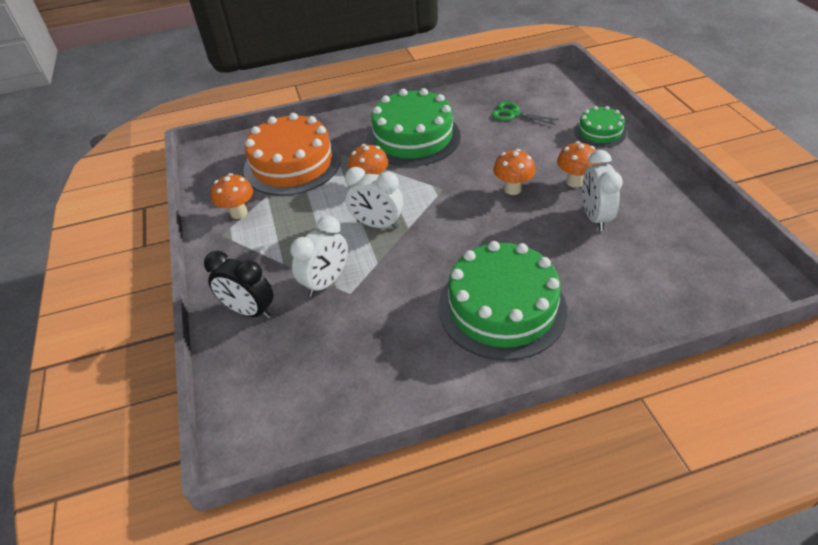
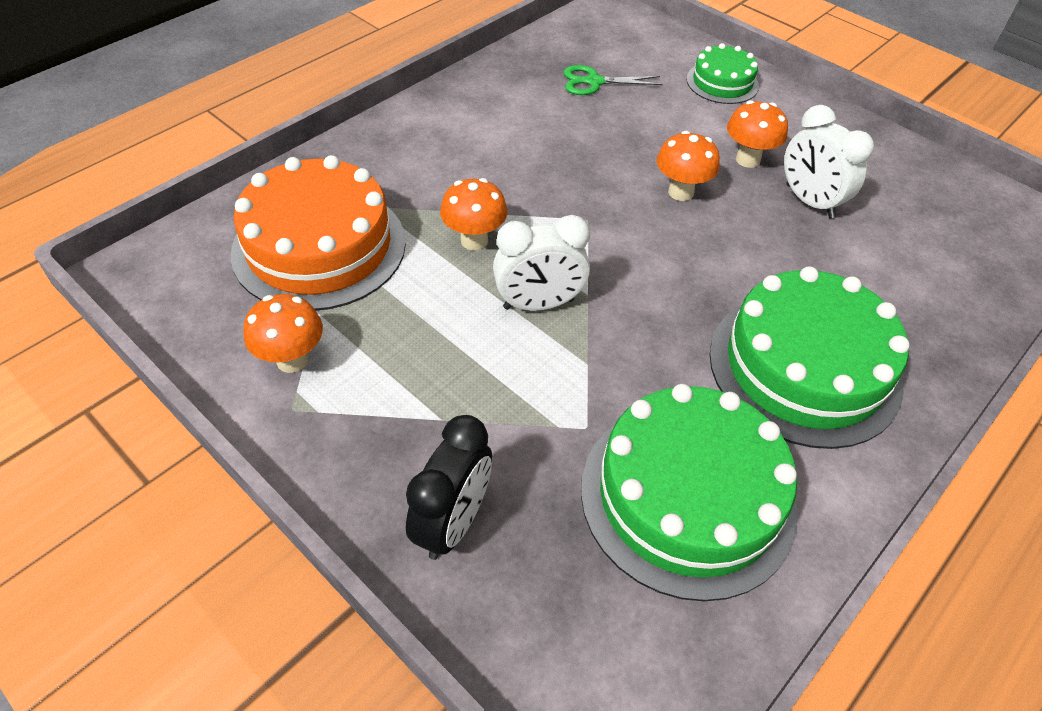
camera: 35 degrees left, 5 degrees up
black clock [204,251,273,319] -> black clock turned 60 degrees counterclockwise [406,415,492,560]
white clock [290,216,348,297] -> none
green cake [366,88,461,167] -> green cake moved to [581,384,798,601]

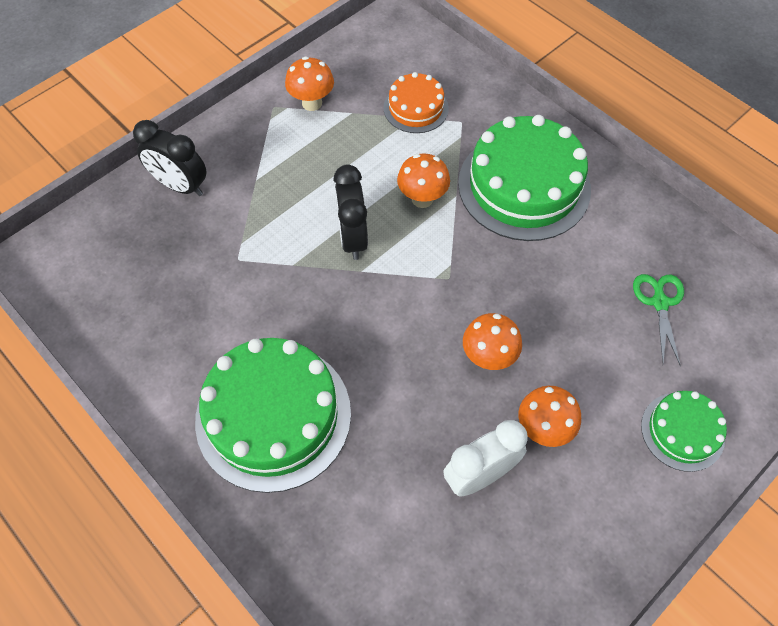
camera: 95 degrees right, 10 degrees up
orange cake [231,155,406,311] -> orange cake [383,72,449,133], size x0.52
white clock [493,215,590,311] -> black clock [333,165,368,260]
green cake [581,384,798,601] -> green cake moved to [458,115,591,241]

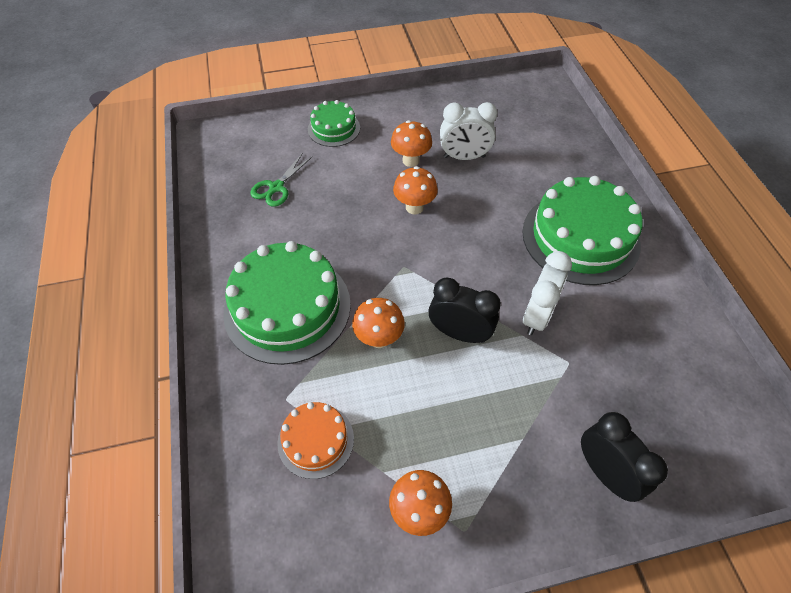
camera: 150 degrees left, 5 degrees down
black clock [333,165,368,260] -> black clock turned 90 degrees counterclockwise [429,277,501,343]
none -> white clock [523,251,572,335]

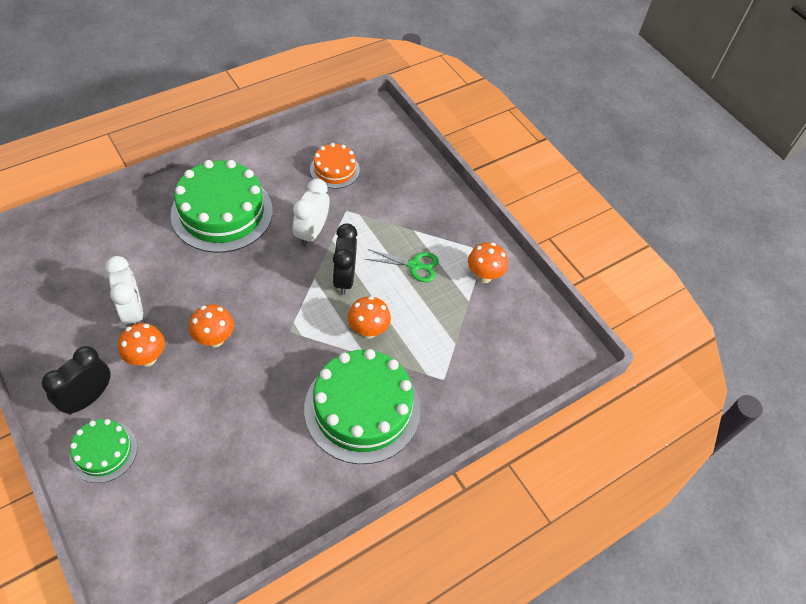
camera: 115 degrees left, 0 degrees up
green scissors [250,153,312,207] -> green scissors moved to [365,249,439,282]
orange cake [277,402,354,479] -> orange cake moved to [310,143,360,189]
white clock [523,251,572,335] -> white clock turned 75 degrees counterclockwise [292,179,330,247]
black clock [581,412,668,502] -> black clock moved to [42,346,111,415]

